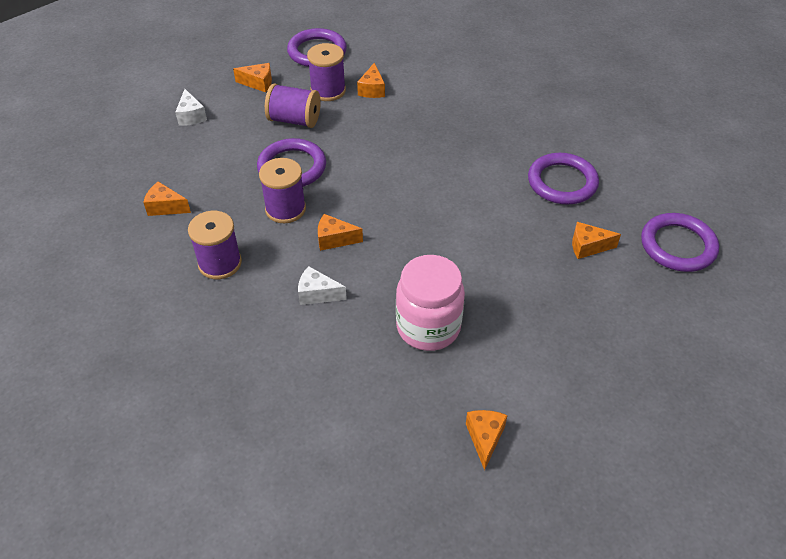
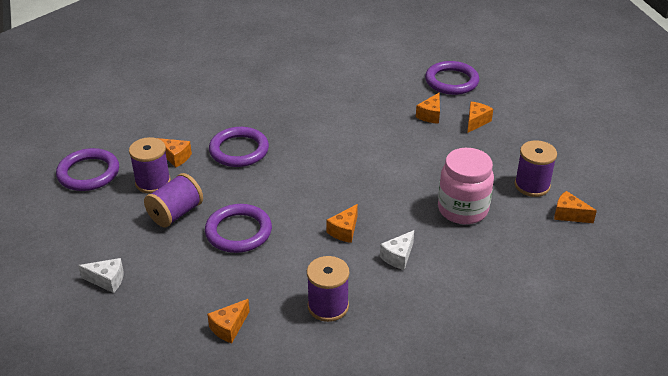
camera: 65 degrees left, 10 degrees down
orange cheese [233,63,272,92] -> orange cheese moved to [467,102,493,133]
purple spool [259,158,306,223] -> purple spool moved to [515,140,557,197]
purple ring [528,153,599,205] -> purple ring moved to [209,127,269,167]

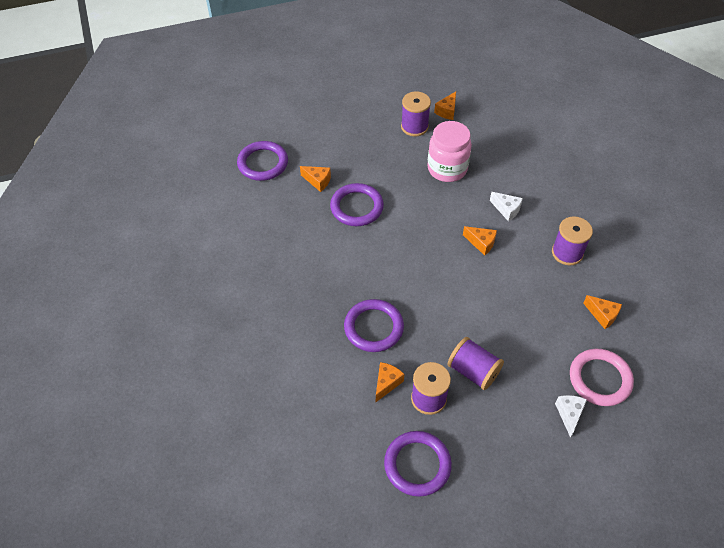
camera: 90 degrees left, 15 degrees up
purple ring [205,204,272,253] -> purple ring moved to [330,183,384,226]
orange cheese [467,102,493,133] -> none
none -> pink ring [570,349,634,406]

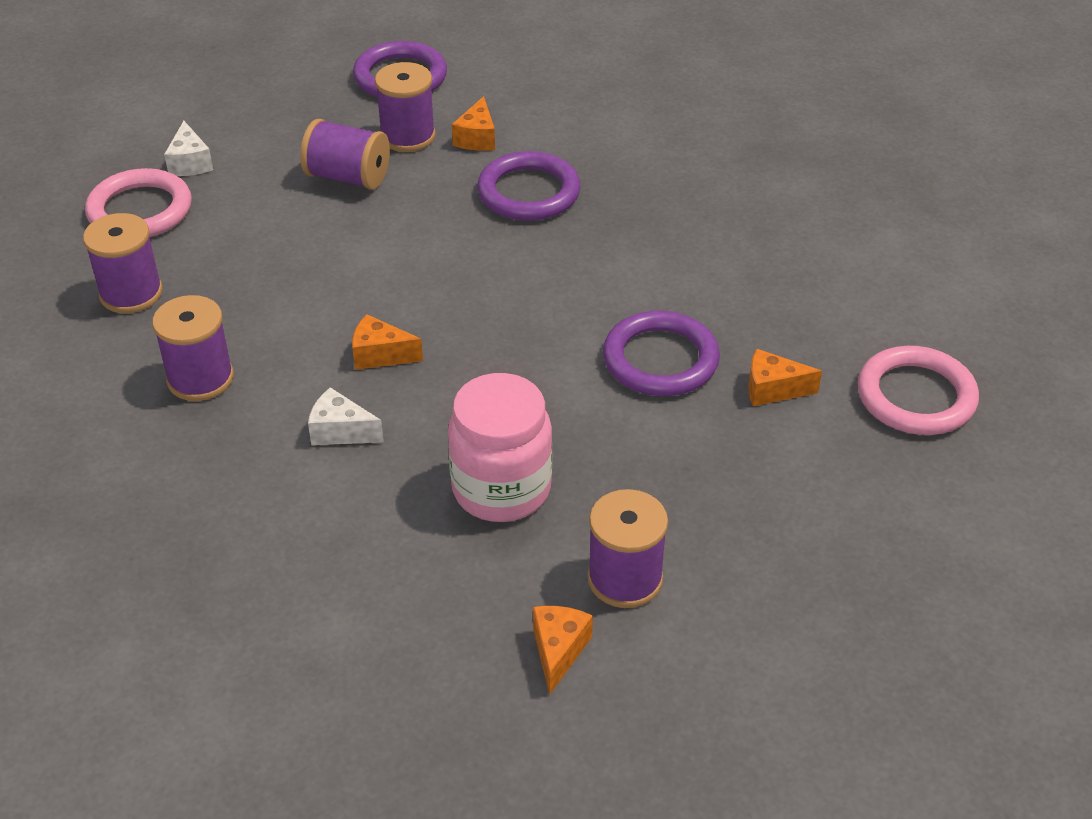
camera: 160 degrees right, 10 degrees down
purple ring [237,141,288,181] -> pink ring [857,346,979,435]
orange cheese [583,295,622,329] -> purple spool [83,213,163,313]

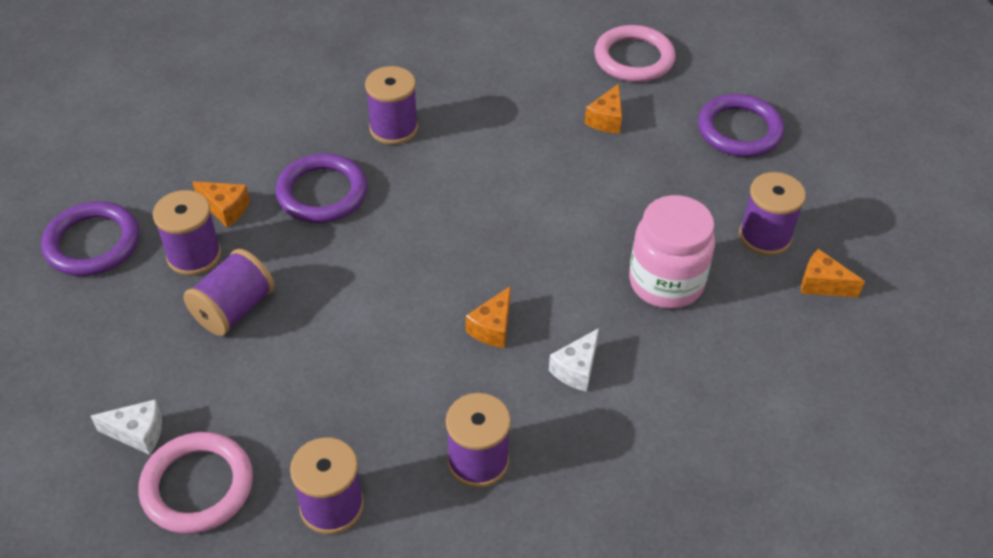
camera: 75 degrees left, 5 degrees up
purple ring [603,311,720,396] -> purple ring moved to [698,94,785,157]
none -> purple spool [365,66,418,145]

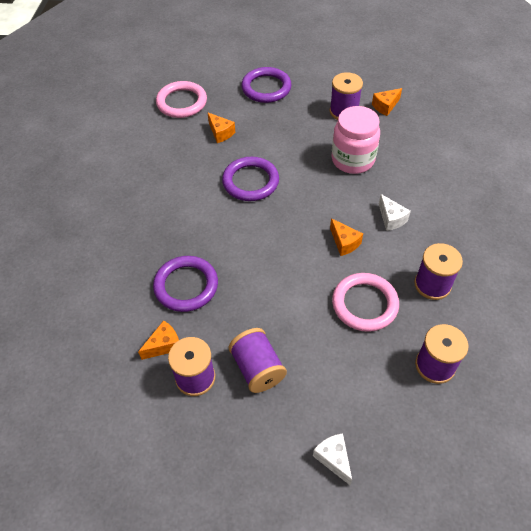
camera: 60 degrees left, 5 degrees up
purple ring [41,201,140,276] -> purple ring moved to [222,157,279,201]
white cheese [91,399,162,455] -> white cheese turned 60 degrees counterclockwise [313,433,352,485]
pink ring [138,432,253,534] -> pink ring moved to [332,273,399,332]
purple spool [365,66,418,145] -> none

